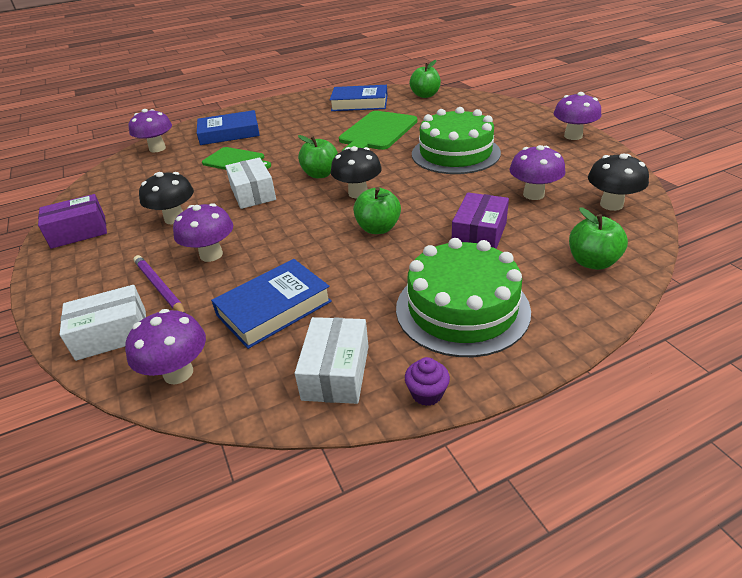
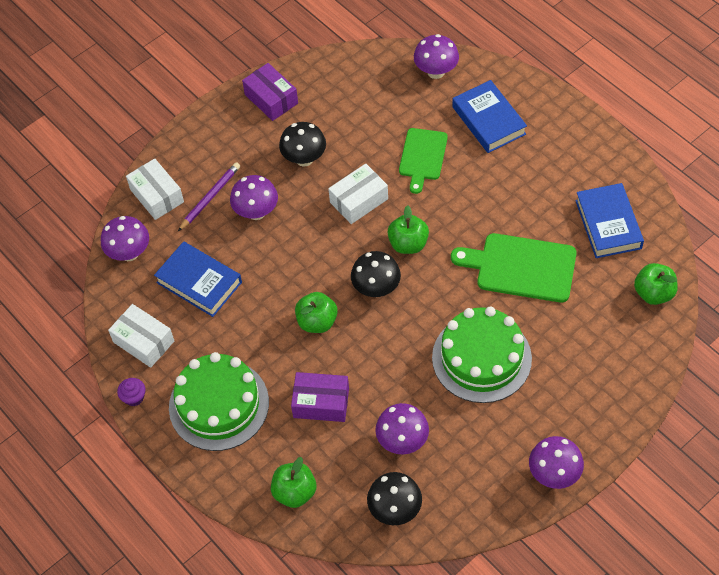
camera: 75 degrees right, 20 degrees up
white box [295,317,369,404] -> white box turned 45 degrees clockwise [108,304,174,368]

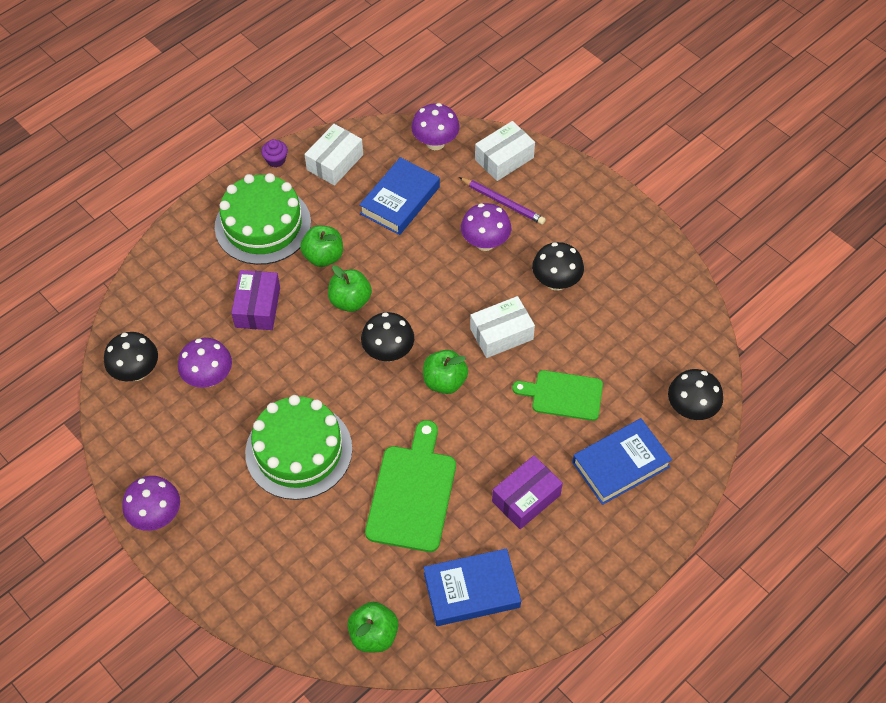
camera: 85 degrees right, 0 degrees up
purple box [242,63,298,121] -> purple box moved to [492,455,563,529]
green apple [271,457,316,508] -> green apple moved to [300,225,343,267]
white box [328,164,388,224] -> white box turned 75 degrees counterclockwise [470,296,535,358]
purple mushroom [414,34,459,79] -> black mushroom [668,369,723,420]

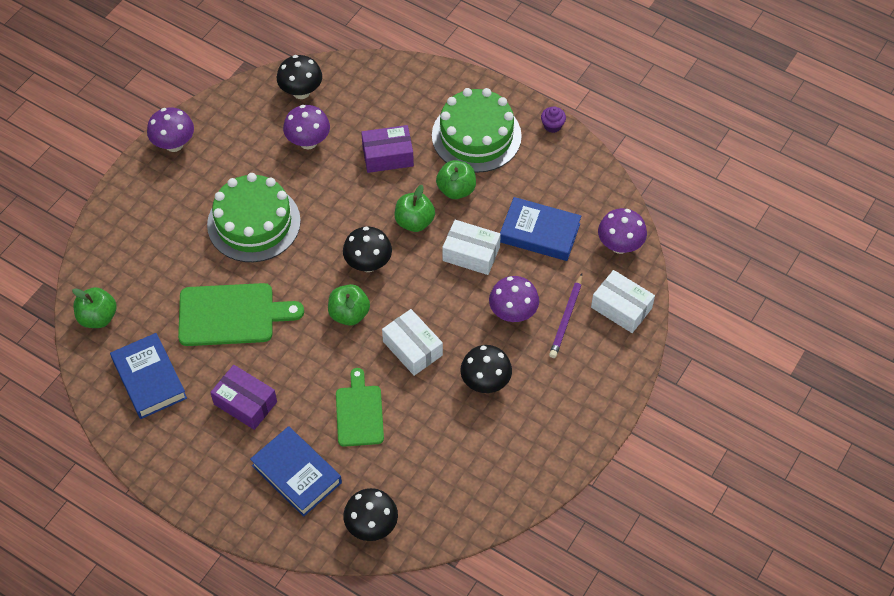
camera: 75 degrees right, 0 degrees up
white box [304,124,363,186] -> white box moved to [442,220,501,275]

